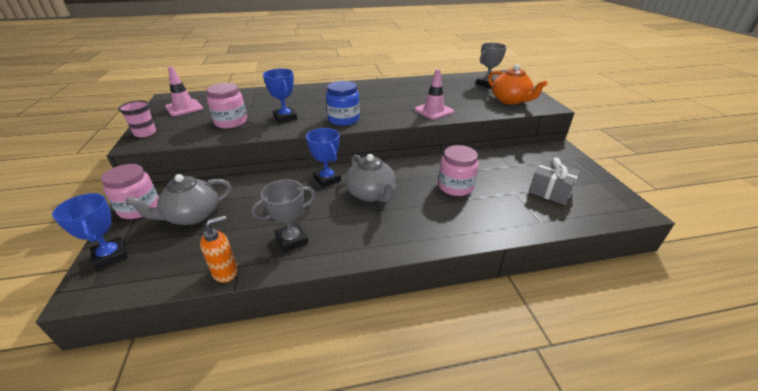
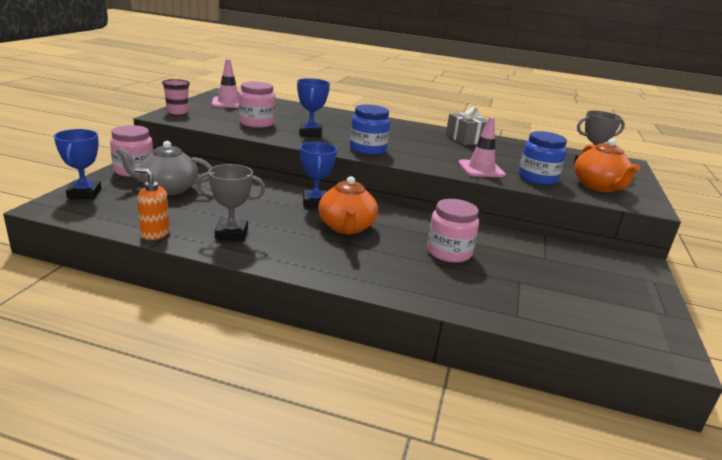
camera: 25 degrees right, 10 degrees down
orange soap dispenser [200,216,238,283] -> orange soap dispenser turned 150 degrees counterclockwise [135,168,170,240]
grey teapot [345,154,396,202] -> orange teapot [318,176,378,234]
grey gift [529,157,581,205] -> grey gift moved to [446,107,488,145]
none -> blue jar [519,131,567,185]

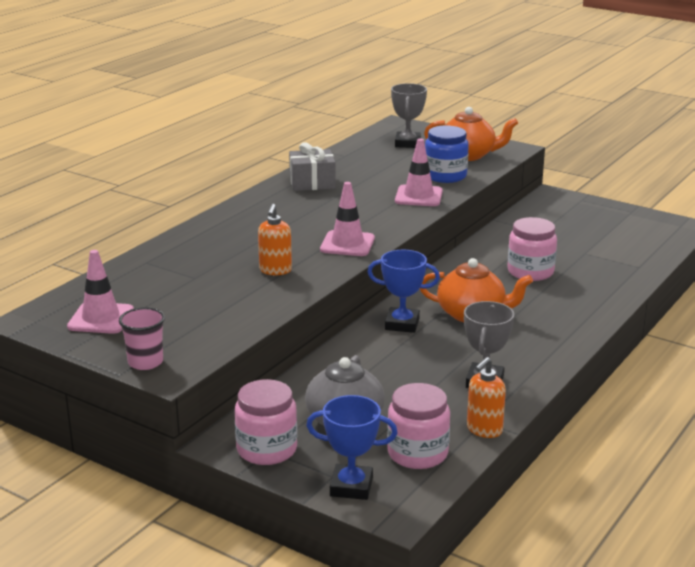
camera: 70 degrees left, 0 degrees up
pink jar [239,81,275,128] -> pink jar moved to [387,383,450,469]
blue trophy [297,78,330,137] -> orange soap dispenser [258,204,292,275]
blue jar [350,105,390,155] -> pink traffic cone [320,182,375,256]

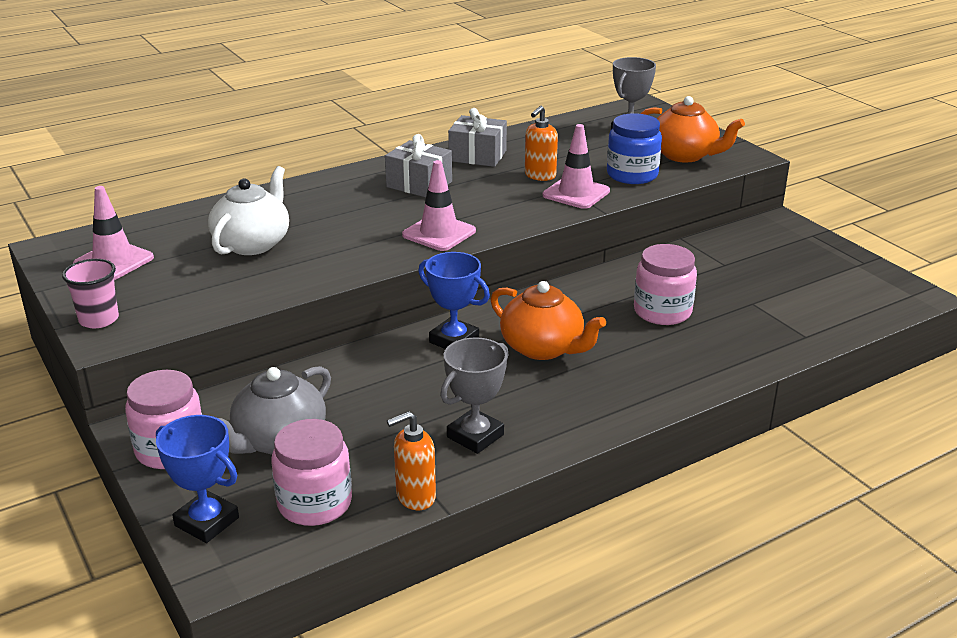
camera: 25 degrees right, 5 degrees up
orange soap dispenser [258,204,292,275] -> orange soap dispenser moved to [525,106,558,181]
none -> white teapot [208,166,289,255]
none -> grey gift [385,134,452,197]

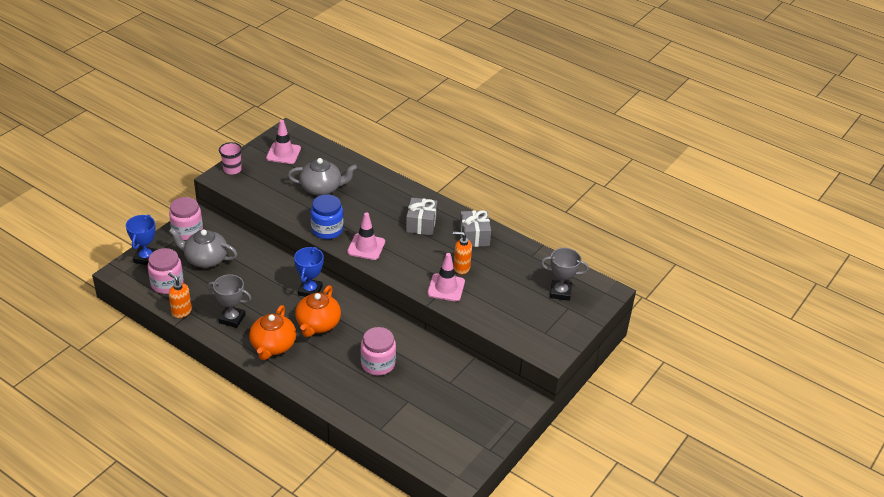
camera: 65 degrees right, 10 degrees up
white teapot [208,166,289,255] -> grey teapot [288,158,357,196]
blue jar [607,113,662,184] -> blue jar moved to [311,194,343,239]
orange teapot [640,96,745,162] -> orange teapot moved to [249,305,296,360]

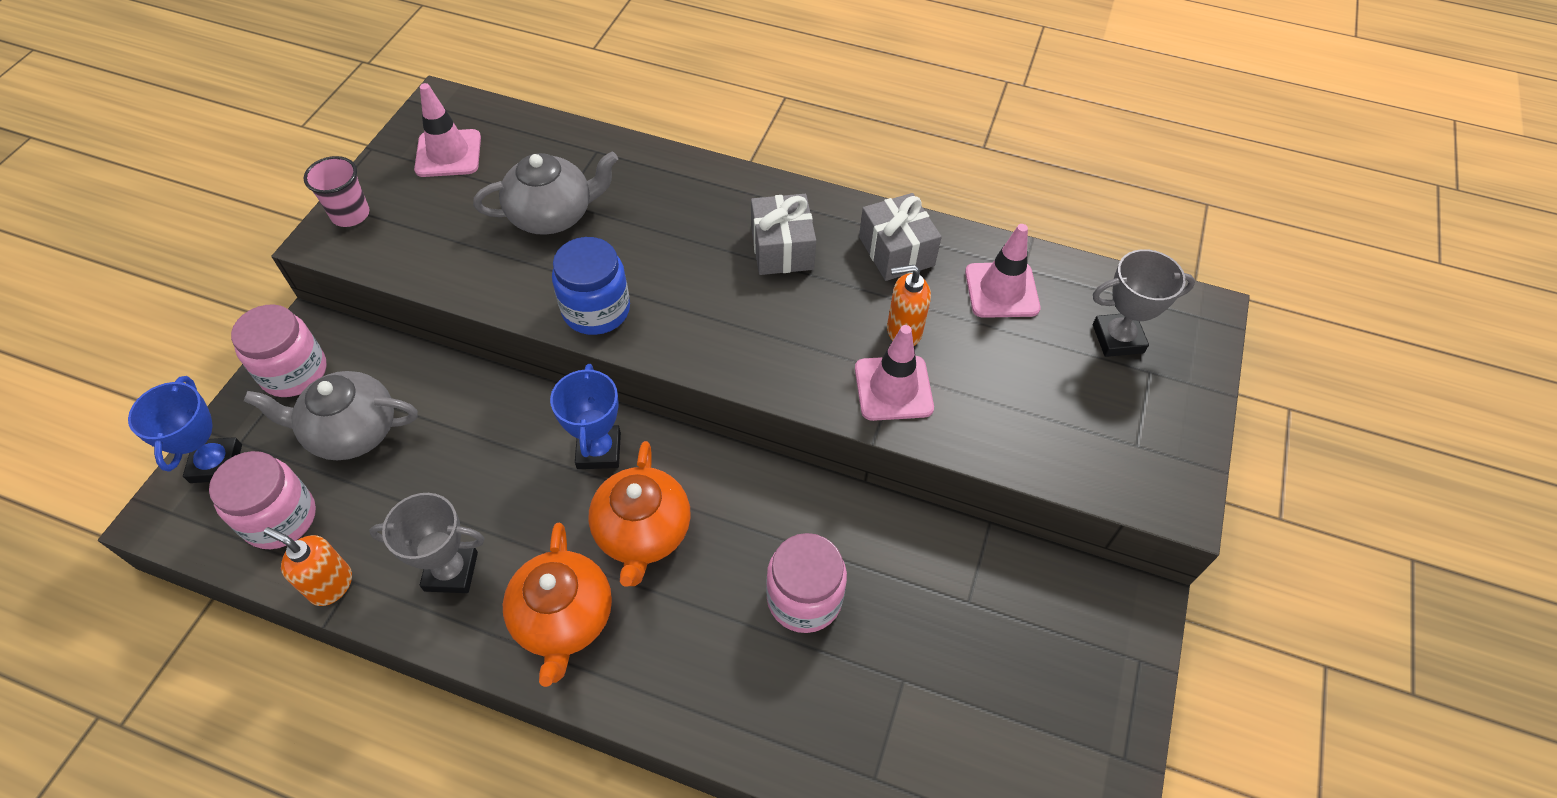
camera: 15 degrees left, 15 degrees up
pink traffic cone [347,212,385,260] -> pink traffic cone moved to [965,224,1040,318]

